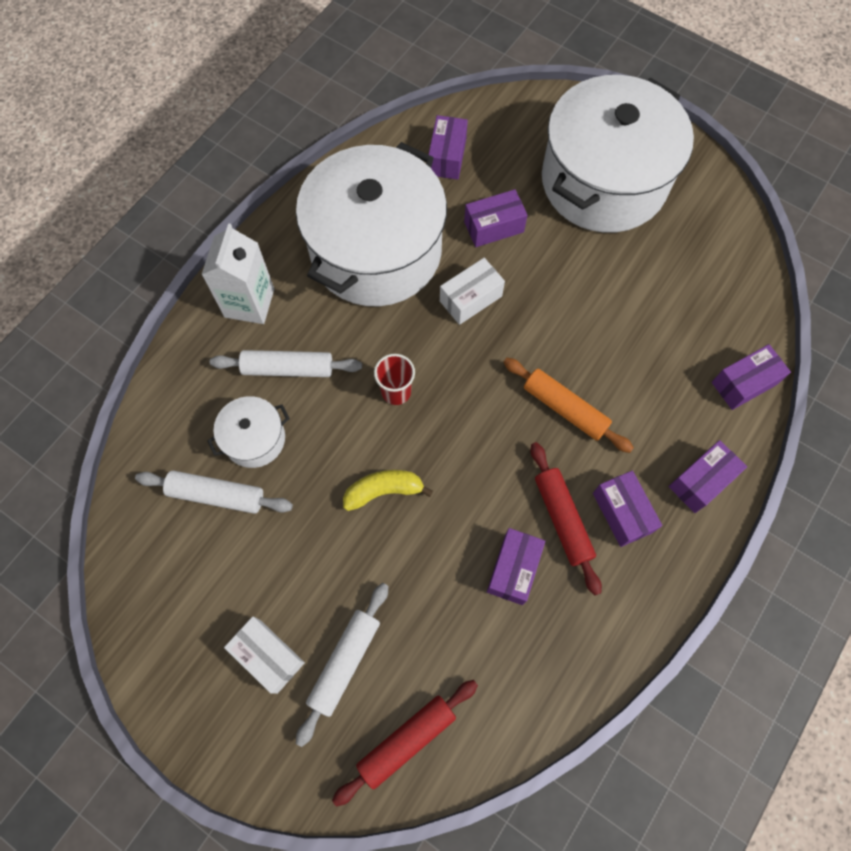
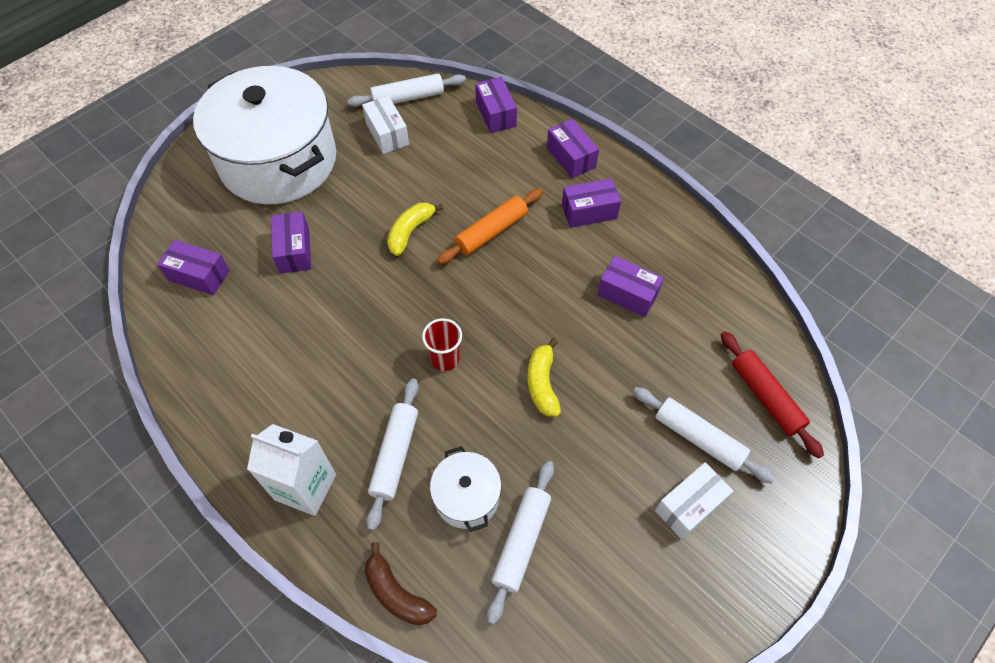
camera: 80 degrees left, 10 degrees down
white pot [296,142,447,306] -> none
white box [440,258,505,325] -> white box moved to [362,96,409,154]
red rolling pin [531,442,602,595] -> none
none -> white rolling pin [347,73,466,107]
none -> brown banana [364,542,437,625]
none -> yellow banana [387,202,443,256]

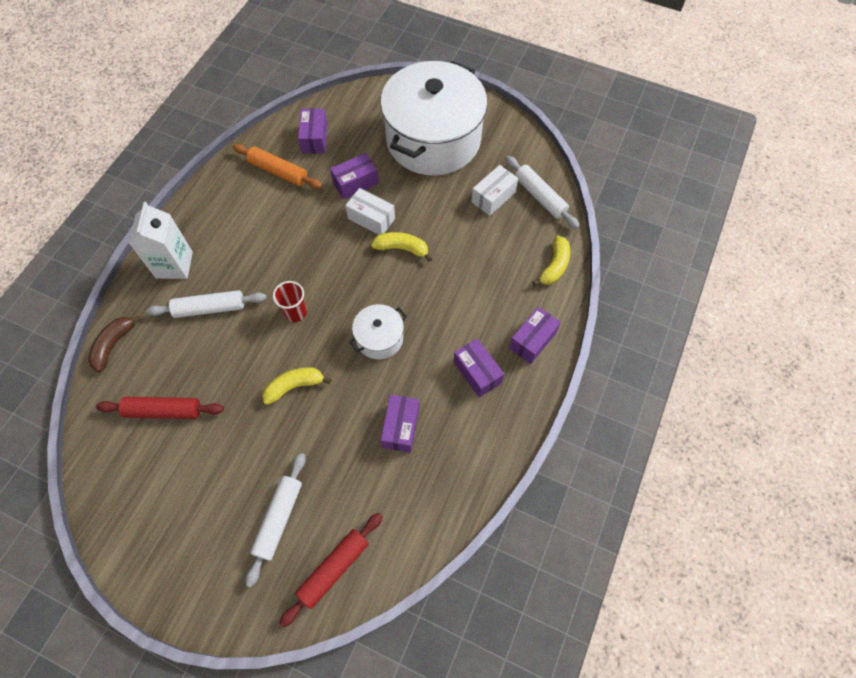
camera: 70 degrees right, 5 degrees up
white pot [430,446,501,532] -> white pot moved to [349,304,407,359]
orange rolling pin [437,188,543,264] -> orange rolling pin moved to [232,144,322,189]
purple box [475,77,517,133] -> yellow banana [533,236,570,286]
white rolling pin [487,461,554,625] -> red rolling pin [96,397,224,419]
white box [655,462,733,539] -> white box moved to [345,188,395,235]

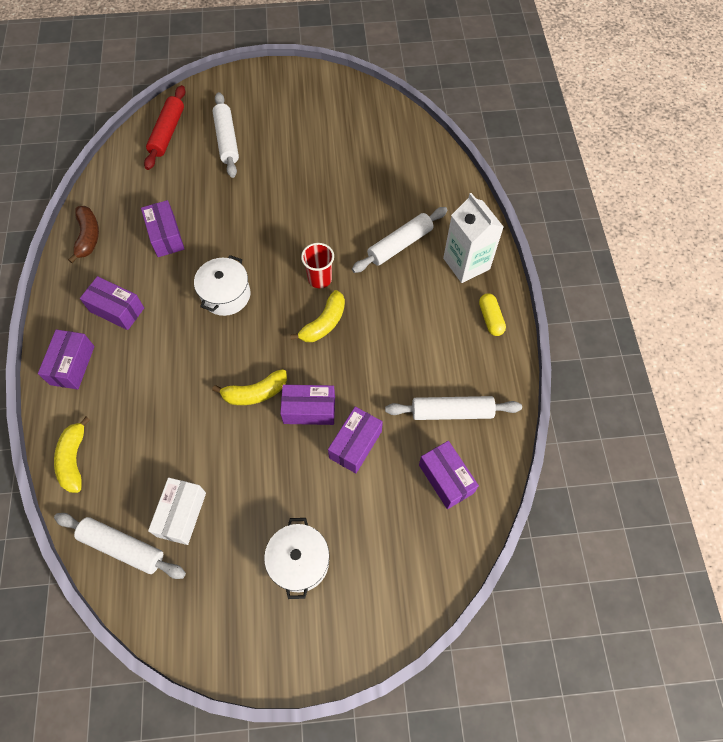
camera: 150 degrees right, 0 degrees up
brown banana [88,316,141,372] -> brown banana moved to [68,206,99,263]
red rolling pin [96,397,224,419] -> none
orange rolling pin [232,144,322,189] -> white rolling pin [385,396,522,420]
yellow banana [262,367,331,405] -> yellow banana moved to [290,290,345,342]
white box [345,188,395,235] -> purple box [280,385,335,425]
white pot [380,61,488,176] -> white pot [264,518,329,599], size x0.43
none -> yellow capsule [479,293,506,336]

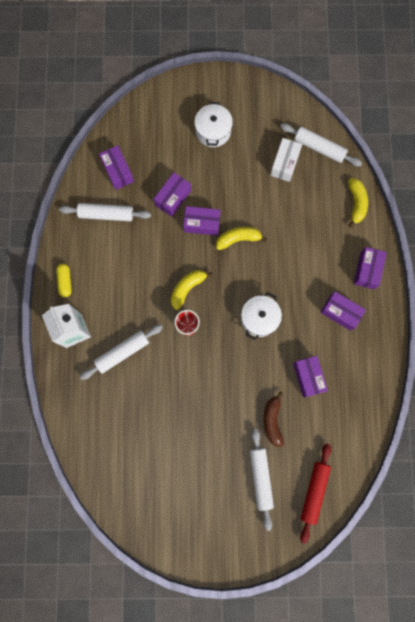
camera: 175 degrees left, 15 degrees up
brown banana [68,206,99,263] -> brown banana moved to [263,391,284,447]

